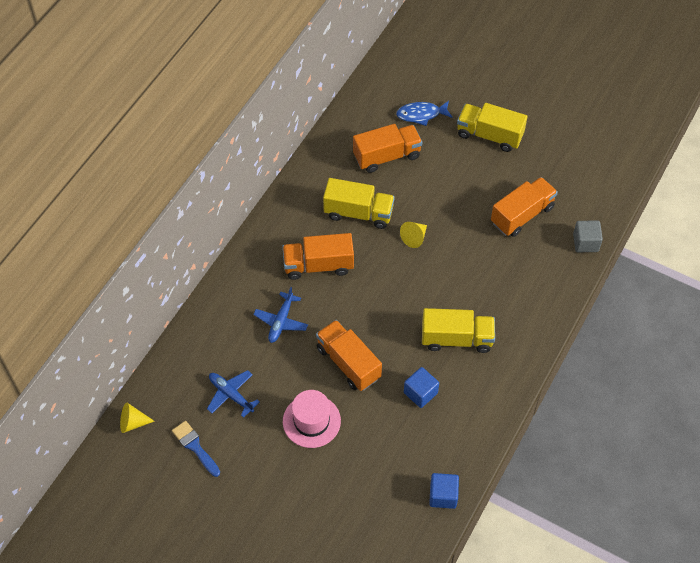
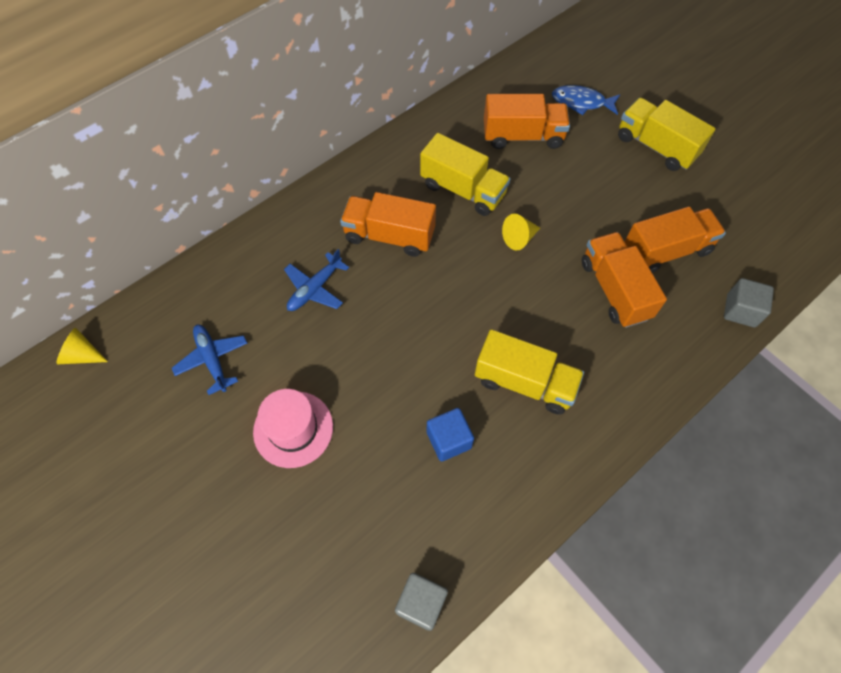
camera: 20 degrees right, 5 degrees up
blue brush [172,421,220,477] -> none
orange truck [316,320,382,391] -> orange truck moved to [582,232,667,328]
blue cube [429,473,459,509] -> grey cube [395,573,448,631]

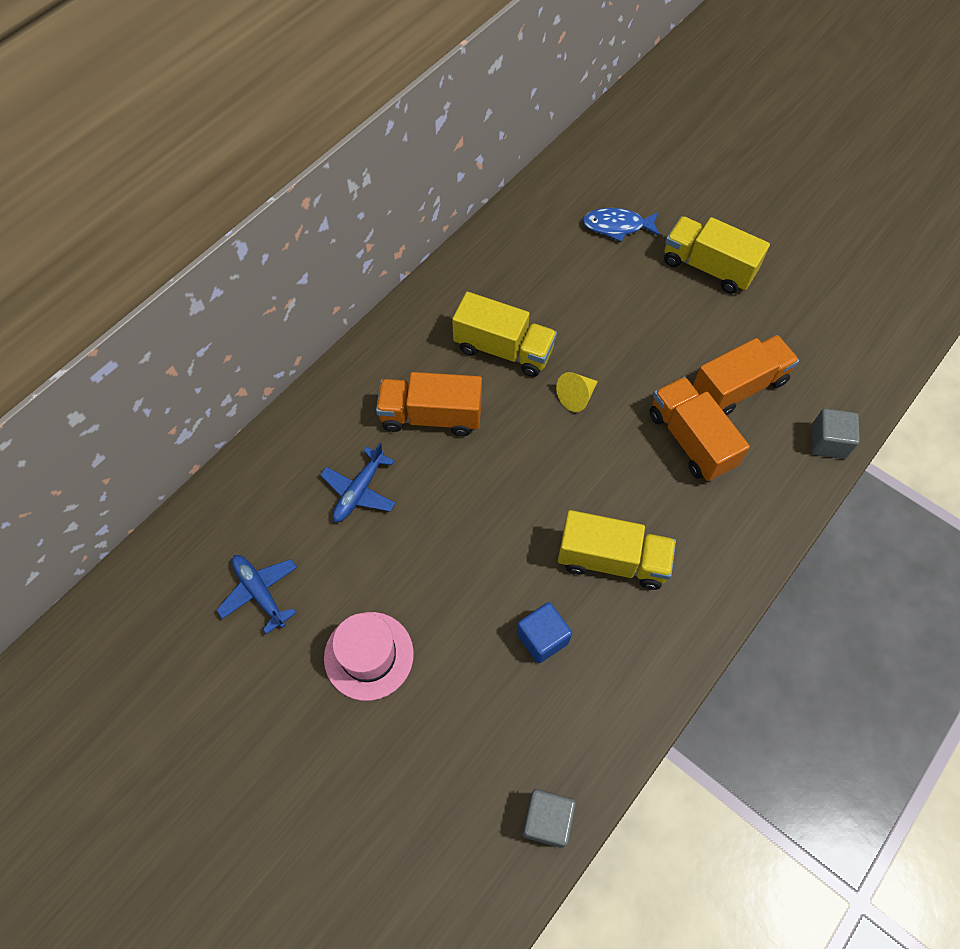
camera: 10 degrees left, 0 degrees up
yellow cone [56,328,108,364] -> none
orange truck [484,94,570,149] -> none

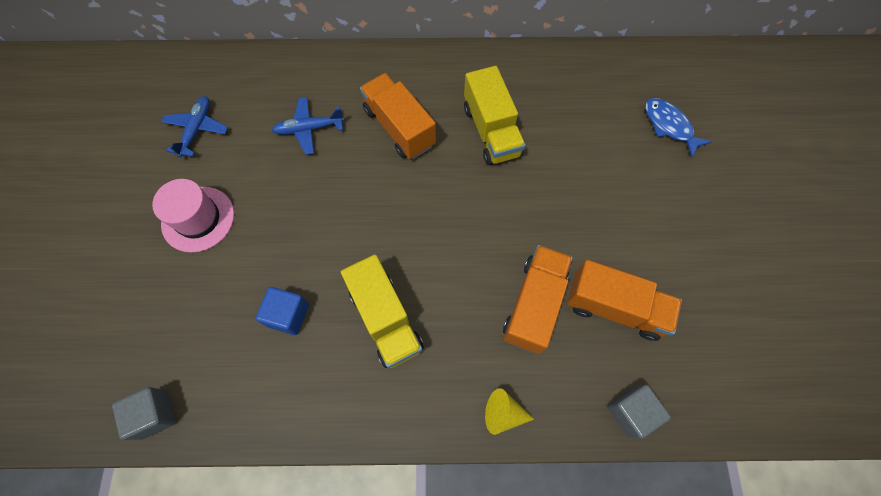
camera: 50 degrees right, 5 degrees up
yellow cone [556,372,598,412] -> yellow cone moved to [485,388,534,435]
yellow truck [664,216,770,294] -> none

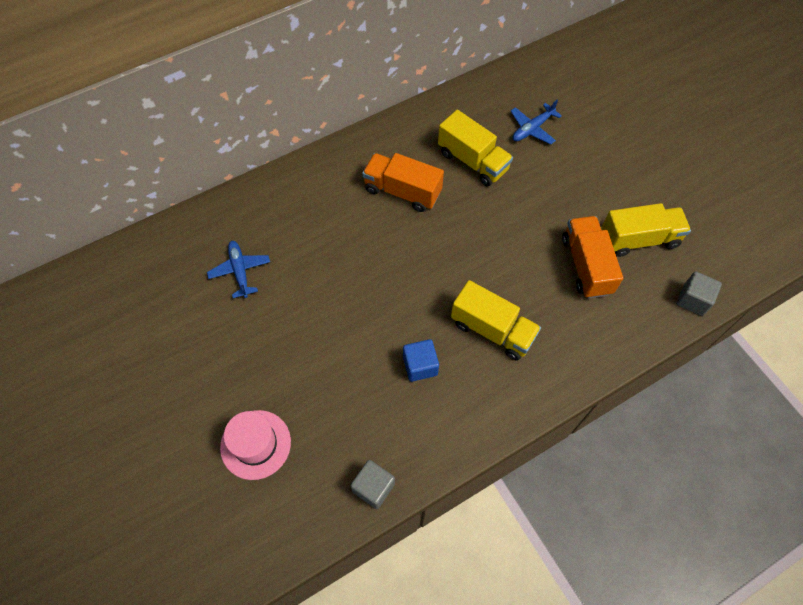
camera: 30 degrees left, 5 degrees down
pink hat [152,179,234,253] -> pink hat moved to [220,410,291,480]
blue plane [272,97,345,155] -> blue plane moved to [510,100,562,144]
yellow cone [485,388,534,435] -> none
orange truck [567,260,682,341] -> yellow truck [601,203,691,257]
blue fish [645,98,712,158] -> none

